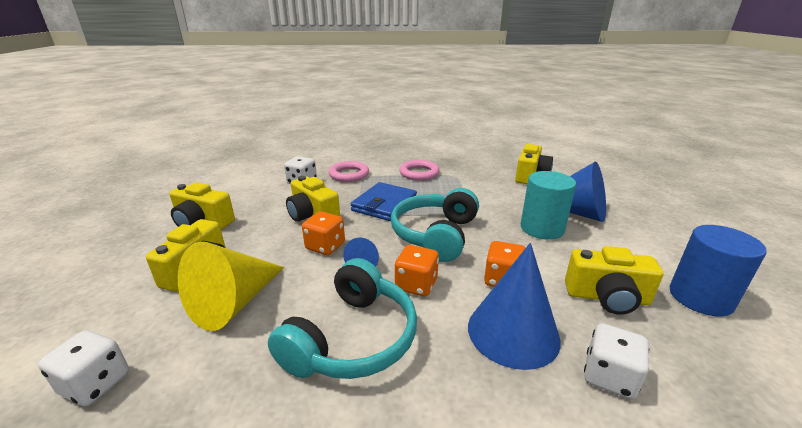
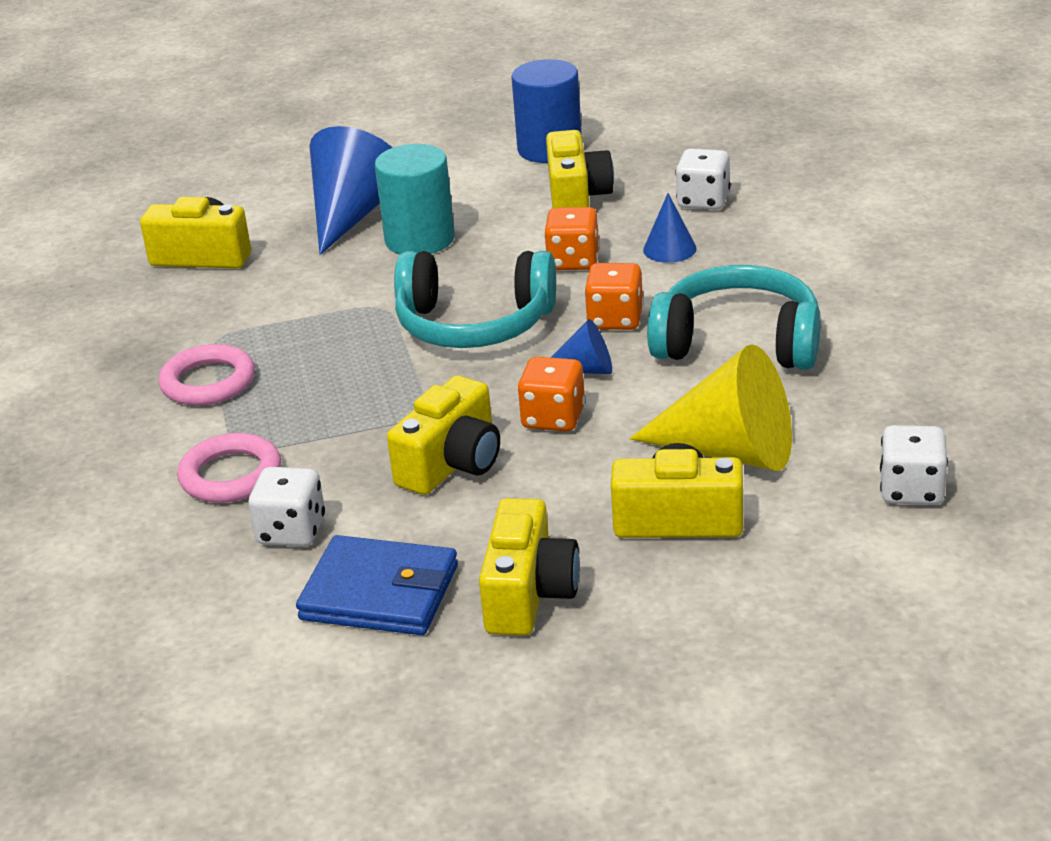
camera: 100 degrees left, 5 degrees up
blue wallet [351,182,417,221] -> blue wallet moved to [296,535,458,635]
blue cone [468,243,561,370] -> blue cone [643,193,697,263], size x0.50

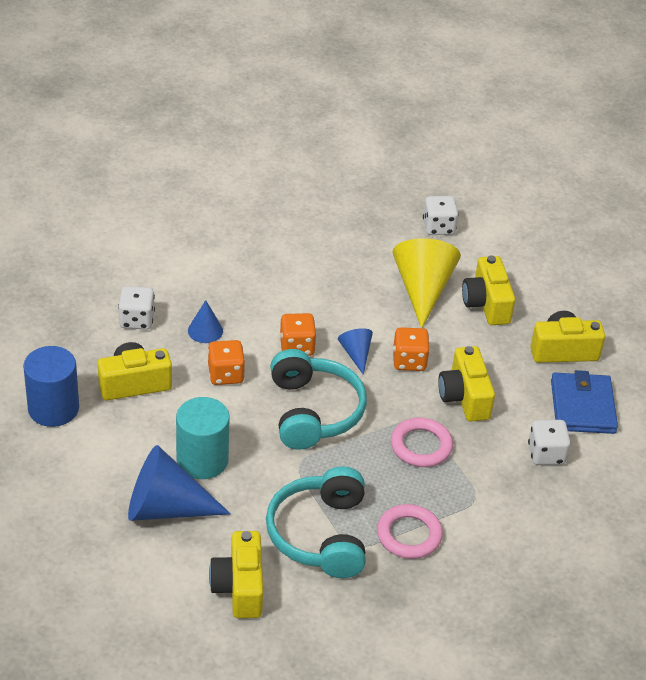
camera: 110 degrees left, 10 degrees up
pink ring [177,433,281,503] -> pink ring moved to [391,418,453,467]
yellow camera [387,375,500,495] -> yellow camera turned 120 degrees counterclockwise [438,346,495,422]
turquoise headphones [647,265,821,370] -> turquoise headphones moved to [266,466,366,578]

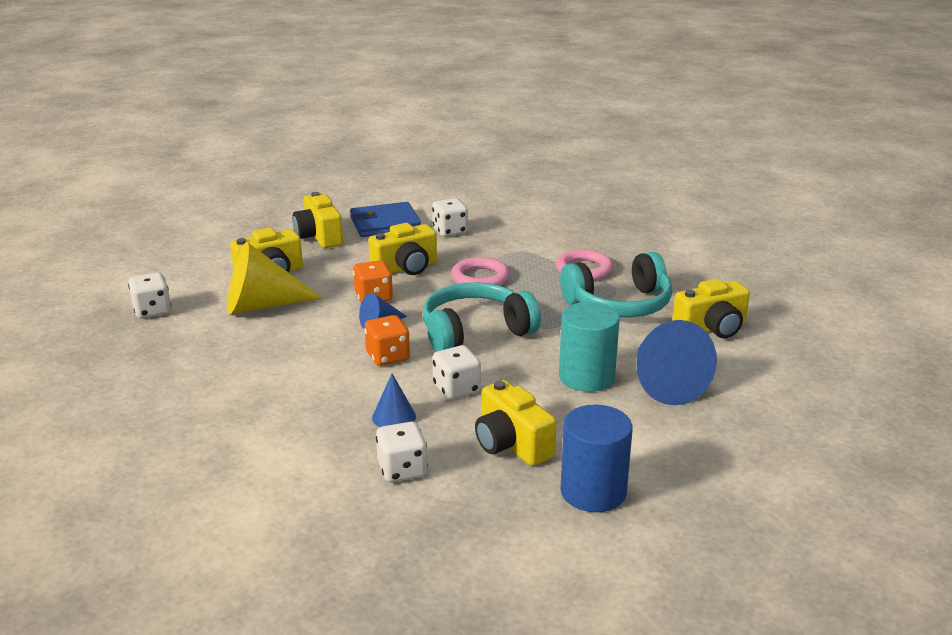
camera: 105 degrees left, 15 degrees down
orange dice [208,340,245,385] -> white dice [432,345,481,400]

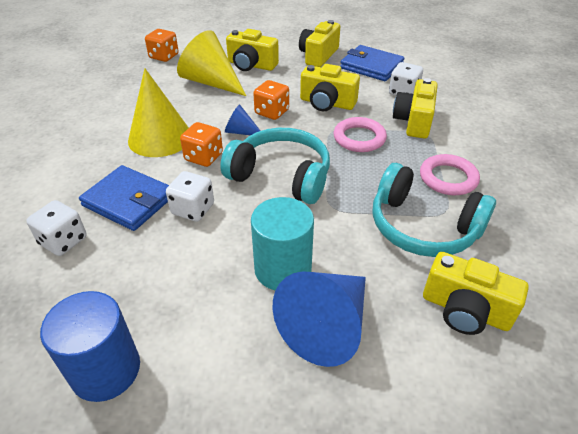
camera: 50 degrees right, 15 degrees up
white dice [128,272,171,319] -> orange dice [145,29,179,62]
blue cone [372,374,416,427] -> blue wallet [79,165,169,231]
yellow camera [475,380,557,466] -> yellow camera moved to [393,78,438,139]
none -> yellow cone [128,68,189,157]

